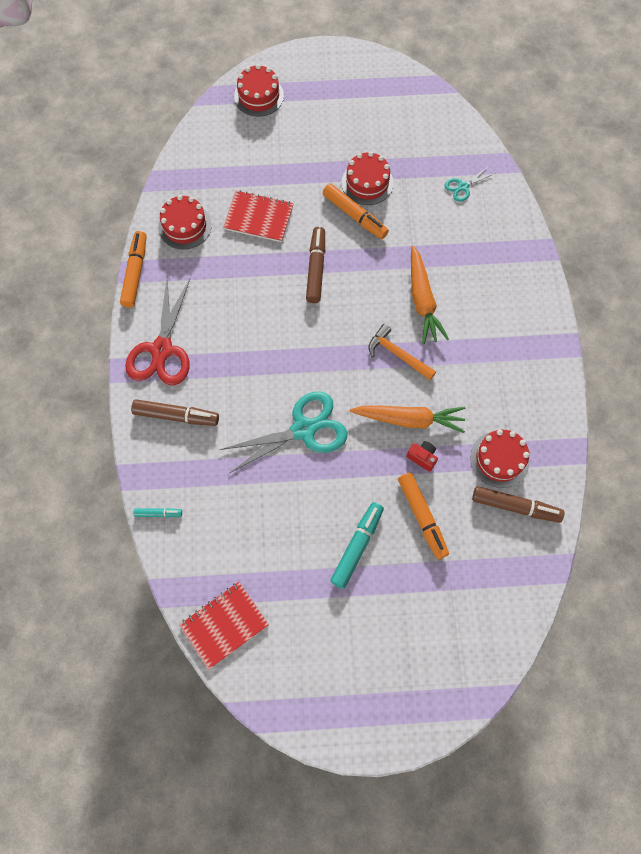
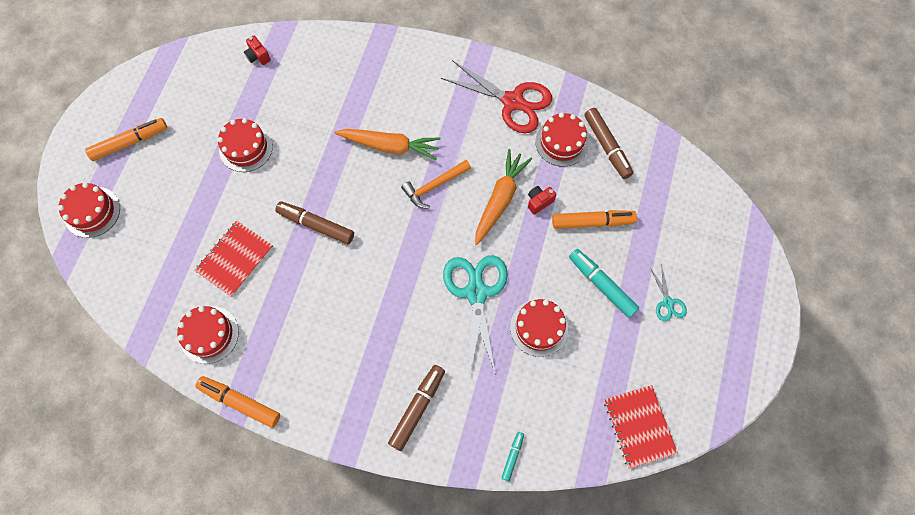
camera: 70 degrees left, 0 degrees up
red scissors [125,278,190,386] -> red scissors moved to [441,60,552,133]
orange marker [323,183,389,239] -> orange marker moved to [85,118,167,161]
turquoise scissors [444,166,496,202] -> turquoise scissors moved to [650,264,687,322]
brown marker [472,486,564,523] -> brown marker turned 120 degrees clockwise [584,108,633,179]
none -> red camera [244,35,271,65]
none -> red cake [510,299,568,357]

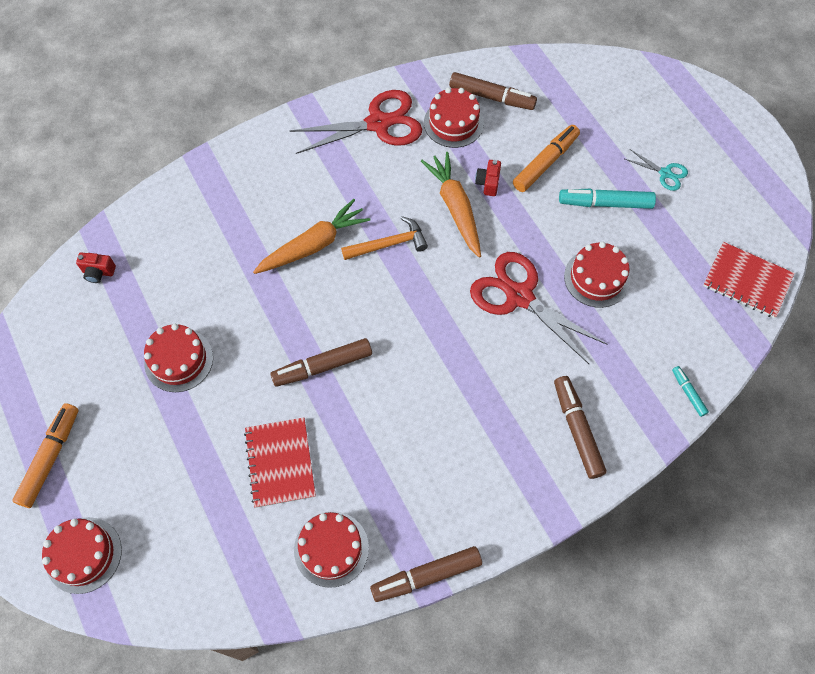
camera: 45 degrees left, 5 degrees down
orange marker [195,376,280,428] -> brown marker [370,546,482,602]
orange hammer [401,160,471,209] -> orange hammer turned 120 degrees counterclockwise [341,216,428,260]
turquoise scissors [443,255,508,377] -> red scissors [470,252,607,365]

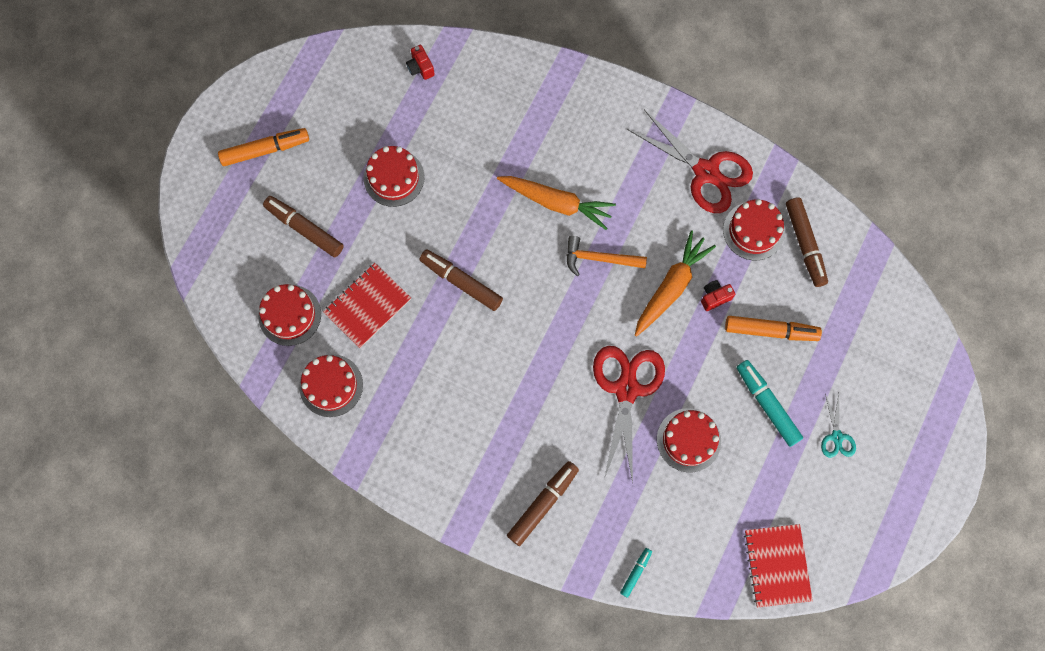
camera: 55 degrees right, 10 degrees up
red cake [42,517,122,594] -> red cake moved to [258,284,321,346]
orange hammer [341,216,428,260] -> orange hammer turned 150 degrees clockwise [567,236,647,276]
brown marker [370,546,482,602] -> brown marker moved to [263,196,344,257]

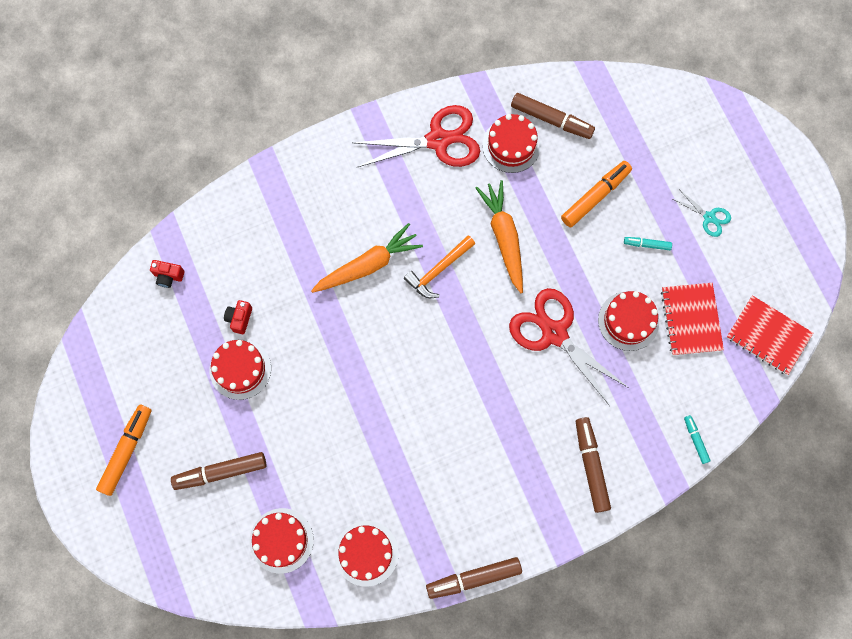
camera: 50 degrees left, 0 degrees up
red notebook [323,263,411,348] -> red notebook moved to [661,283,724,355]
brown marker [419,249,503,311] -> brown marker moved to [426,557,522,599]
red camera [701,280,735,311] -> red camera moved to [224,300,252,334]
turquoise marker [736,360,803,447] -> turquoise marker [624,237,672,250], size x0.53

